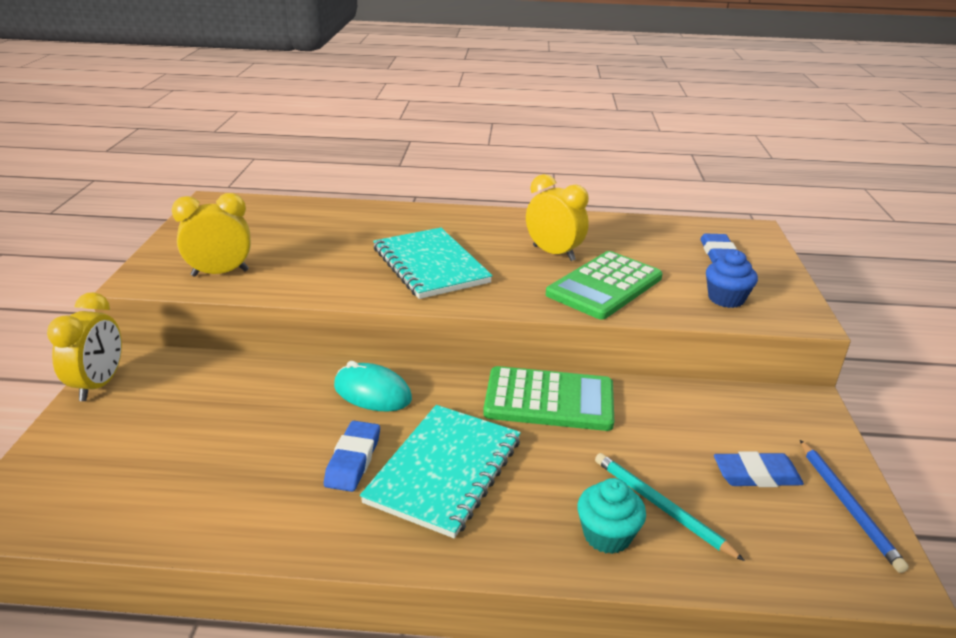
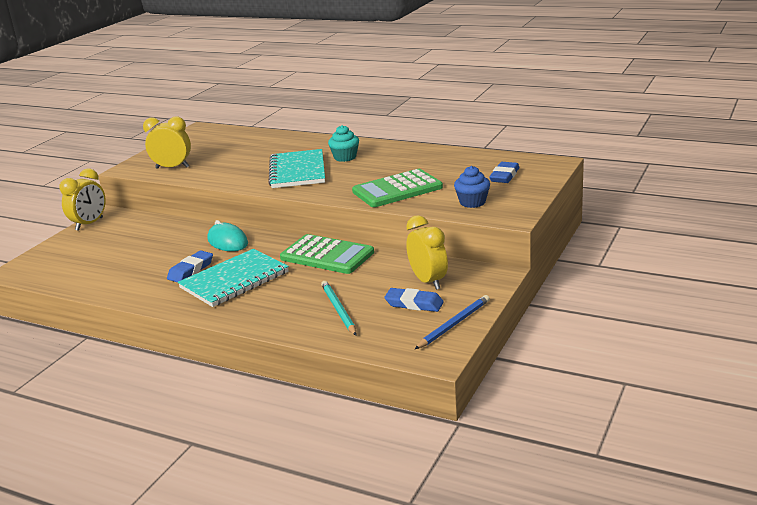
camera: 25 degrees right, 5 degrees down
yellow clock [526,174,589,261] -> yellow clock moved to [406,215,448,290]
turquoise cupcake [577,478,646,554] -> turquoise cupcake moved to [328,125,359,162]
blue pencil [800,440,909,573] -> blue pencil turned 150 degrees counterclockwise [415,295,490,349]

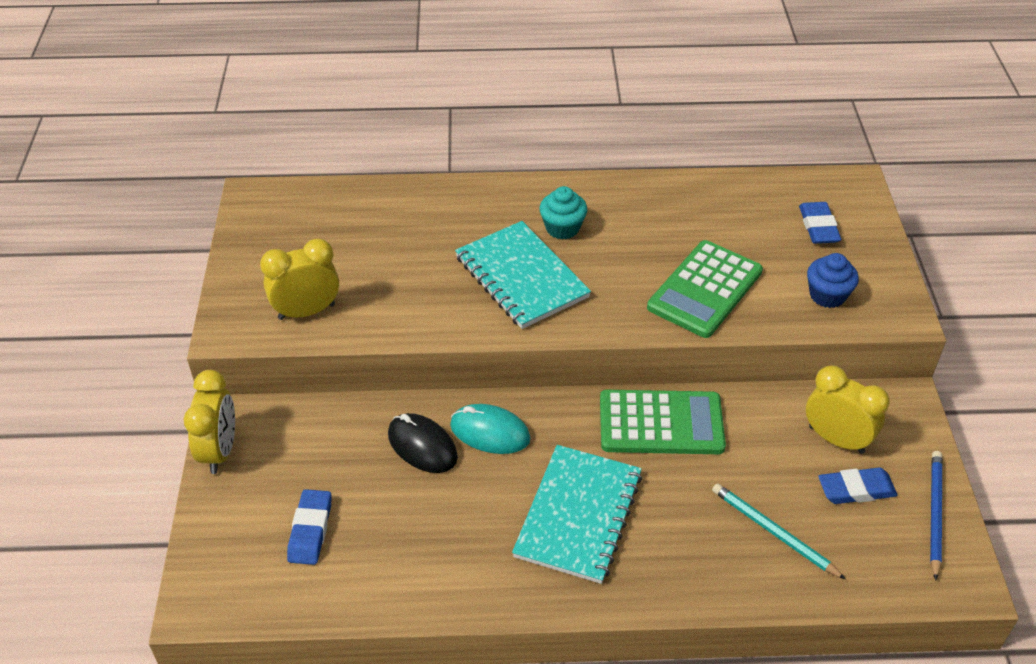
camera: 30 degrees left, 20 degrees up
blue eraser [167,250,213,282] -> blue eraser moved to [287,489,332,565]
none -> black mouse [388,413,458,473]

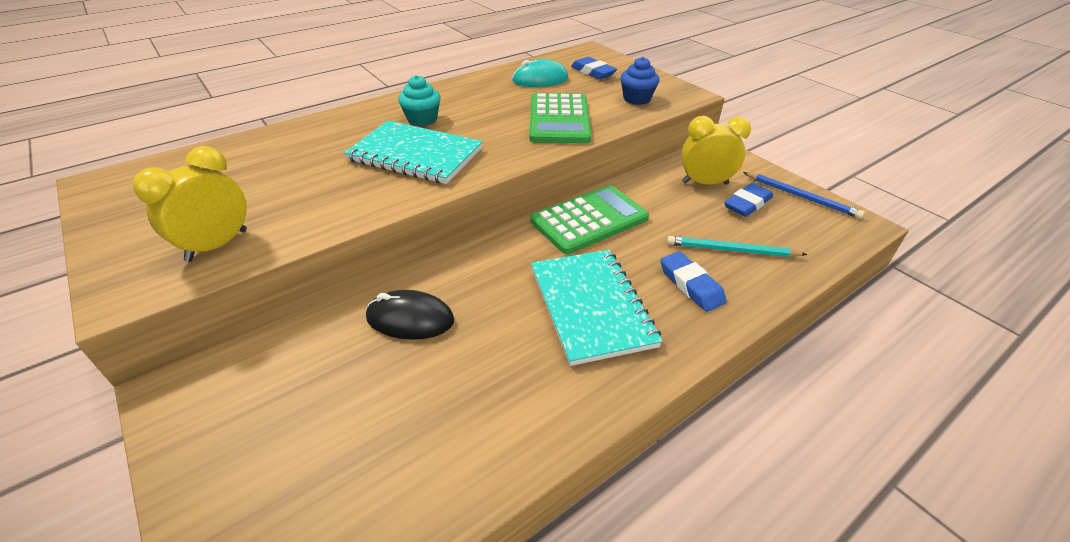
camera: 35 degrees left, 5 degrees down
yellow clock [184,370,235,474] -> none
blue eraser [287,489,332,565] -> blue eraser moved to [660,251,727,312]
turquoise mouse [450,404,531,454] -> turquoise mouse moved to [512,59,568,87]
blue pencil [930,451,942,581] -> blue pencil turned 150 degrees clockwise [743,172,864,219]

